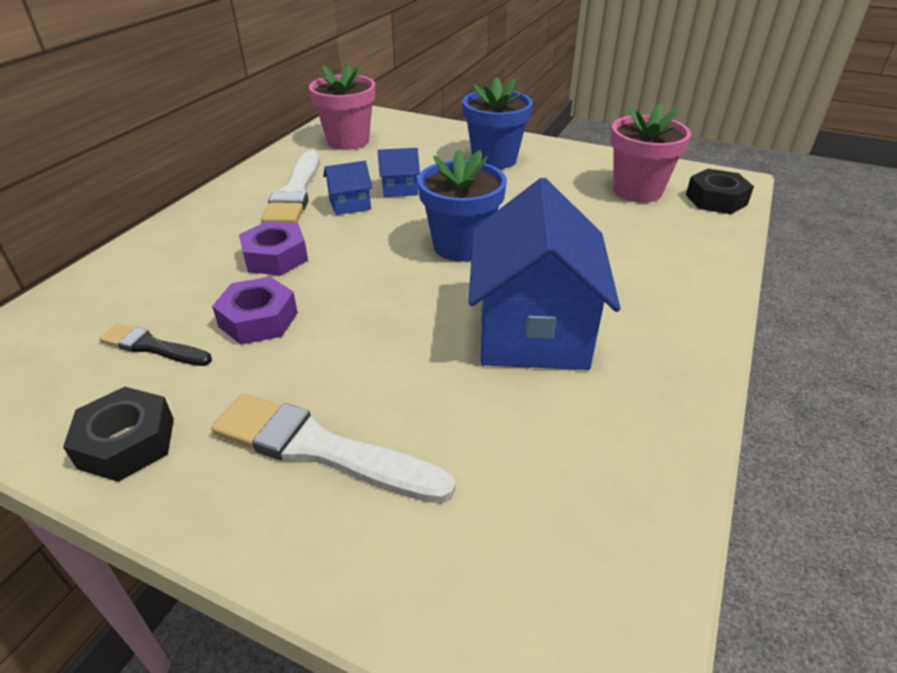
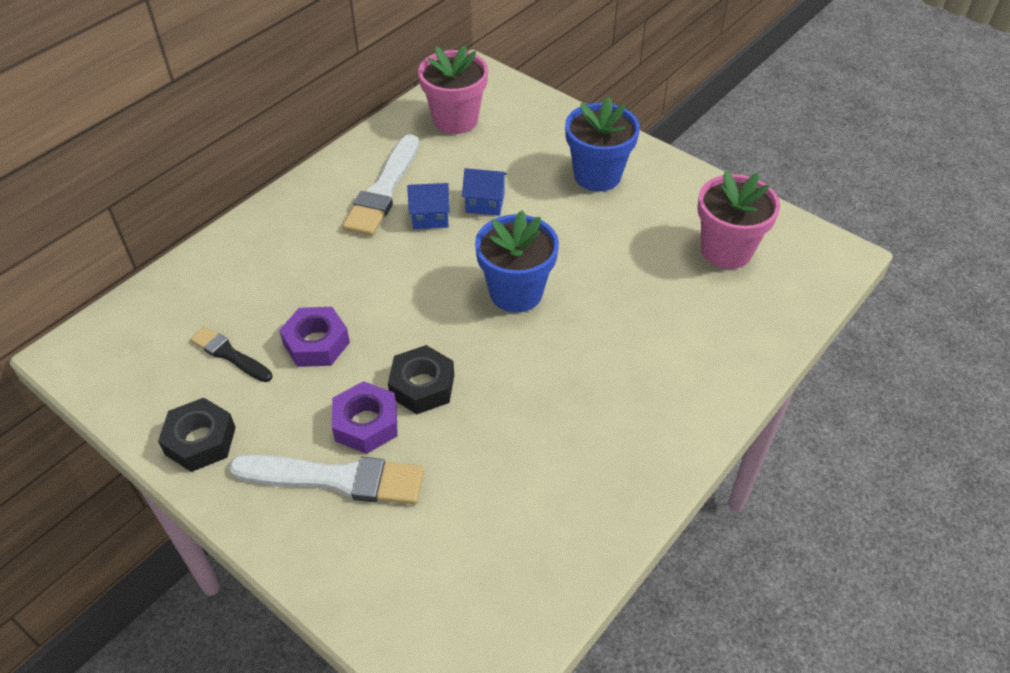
camera: 15 degrees right, 10 degrees up
white brush [211,394,456,503] -> white brush turned 150 degrees clockwise [229,454,424,505]
purple nut [239,221,308,275] -> purple nut moved to [332,381,398,454]
blue house [468,178,621,370] -> none
black nut [686,169,754,214] -> black nut moved to [388,345,454,414]

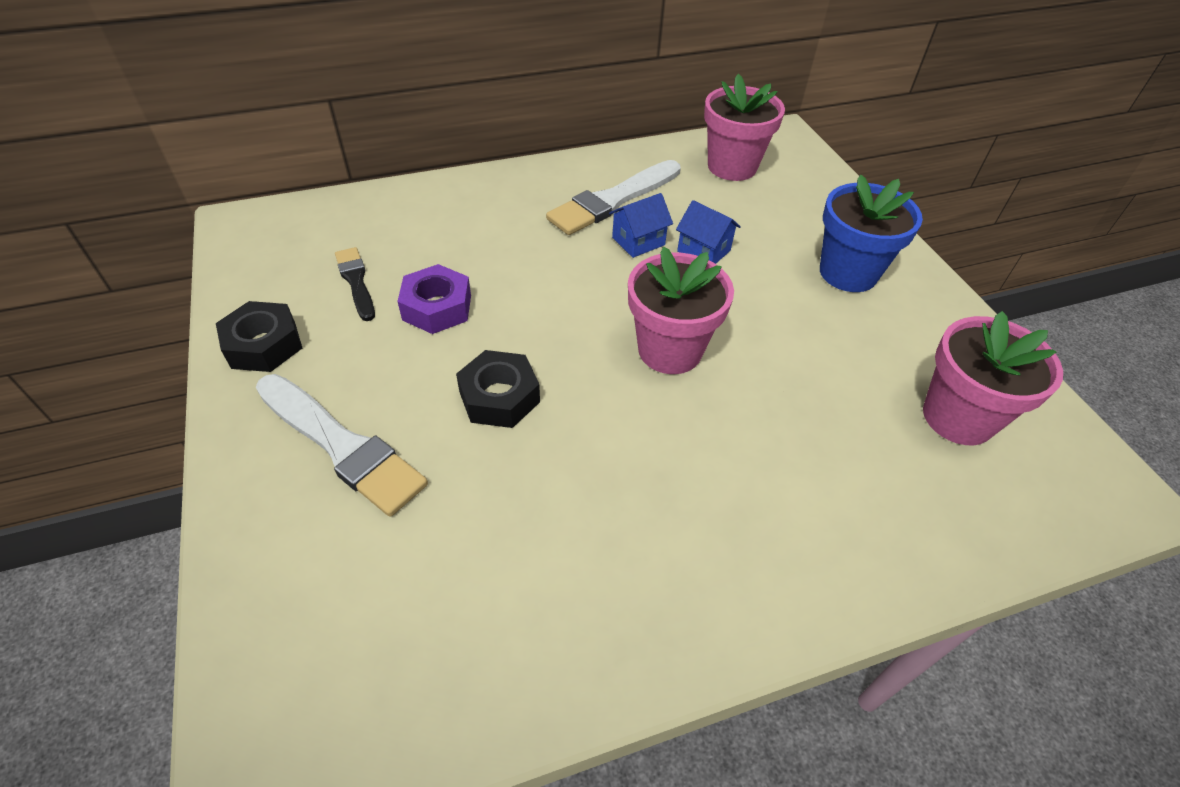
camera: 30 degrees right, 0 degrees up
purple nut [332,381,398,454] -> none
blue house [407,183,450,229] -> blue house turned 60 degrees counterclockwise [609,193,673,258]
blue flower pot [475,210,559,313] -> pink flower pot [628,247,734,374]

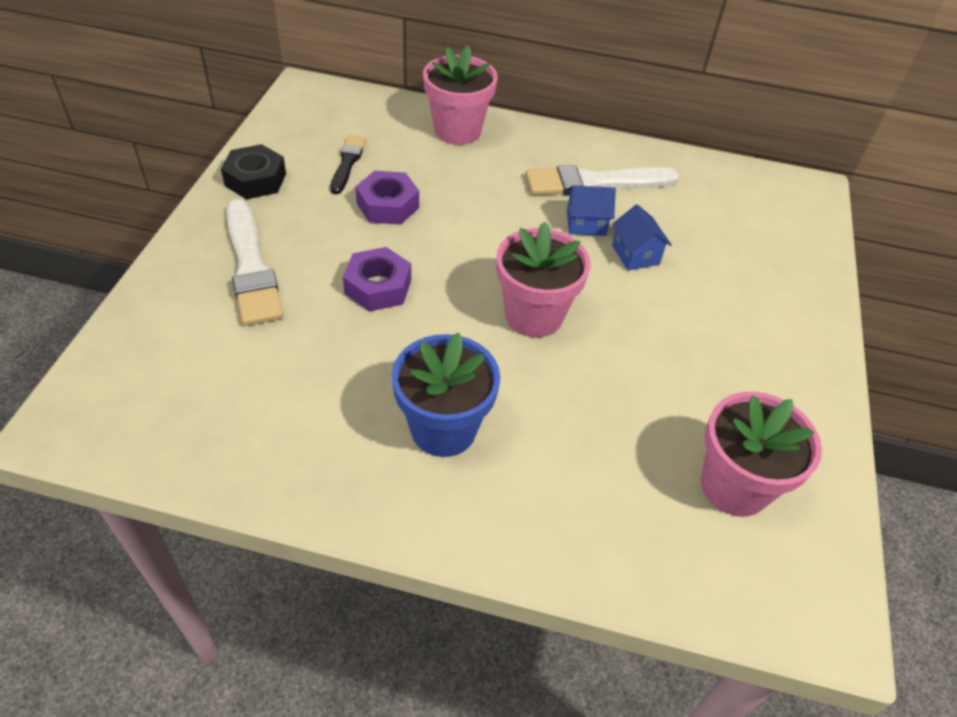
camera: 30 degrees right, 0 degrees up
black nut [456,350,540,428] -> purple nut [343,247,411,312]
pink flower pot [704,74,785,181] -> pink flower pot moved to [423,46,498,145]
blue flower pot [820,175,923,292] -> blue flower pot moved to [392,332,500,457]

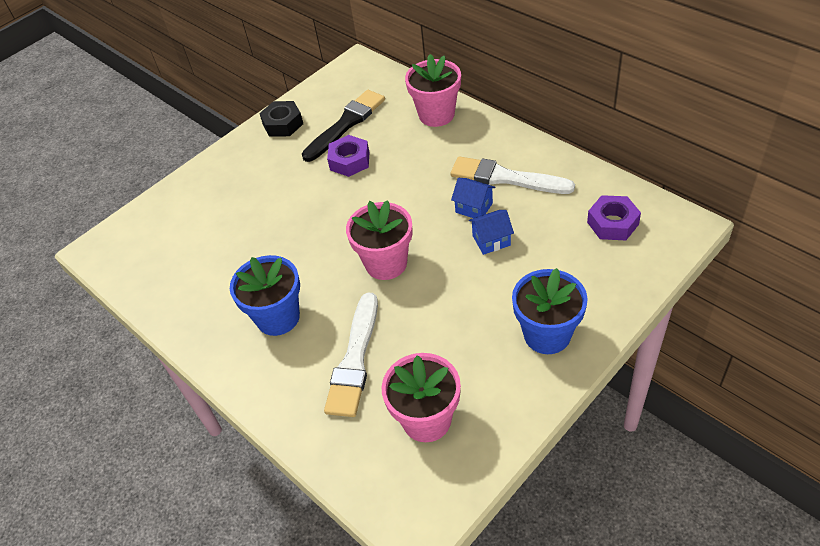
camera: 40 degrees right, 0 degrees up
white brush [226,199,284,326] -> white brush moved to [324,293,378,417]
black brush [330,135,366,194] -> black brush [302,90,385,162], size x1.75
purple nut [343,247,411,312] -> purple nut moved to [587,195,641,241]
blue house [612,204,672,271] -> blue house turned 60 degrees clockwise [469,210,514,255]
none -> blue flower pot [512,268,588,354]

